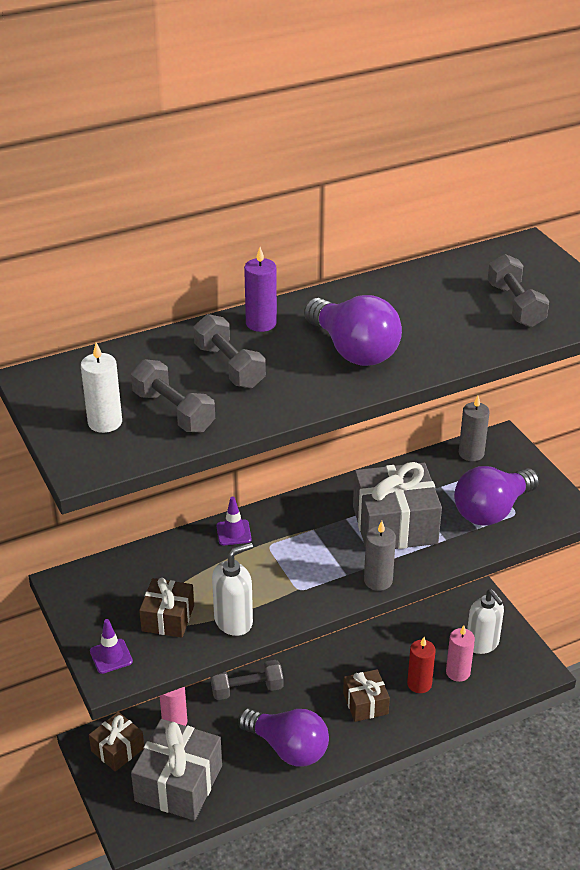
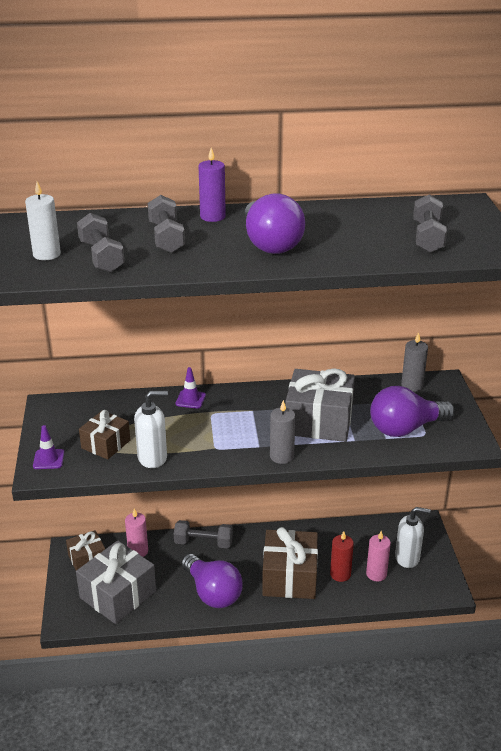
camera: 20 degrees right, 5 degrees down
brown gift [343,669,390,722] -> brown gift [262,527,318,599], size x1.74
white soap dispenser [467,589,504,654] -> white soap dispenser turned 75 degrees counterclockwise [395,507,431,568]

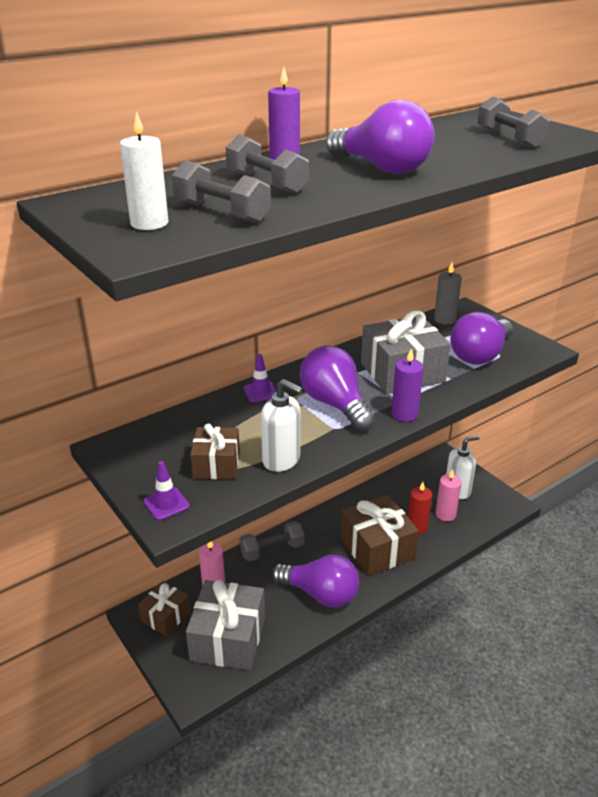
camera: 30 degrees left, 0 degrees up
white soap dispenser [134,391,168,468] -> white soap dispenser turned 75 degrees clockwise [261,379,303,472]
grey candle [270,400,295,464] -> purple candle [391,349,424,422]
none -> purple light bulb [300,346,376,431]

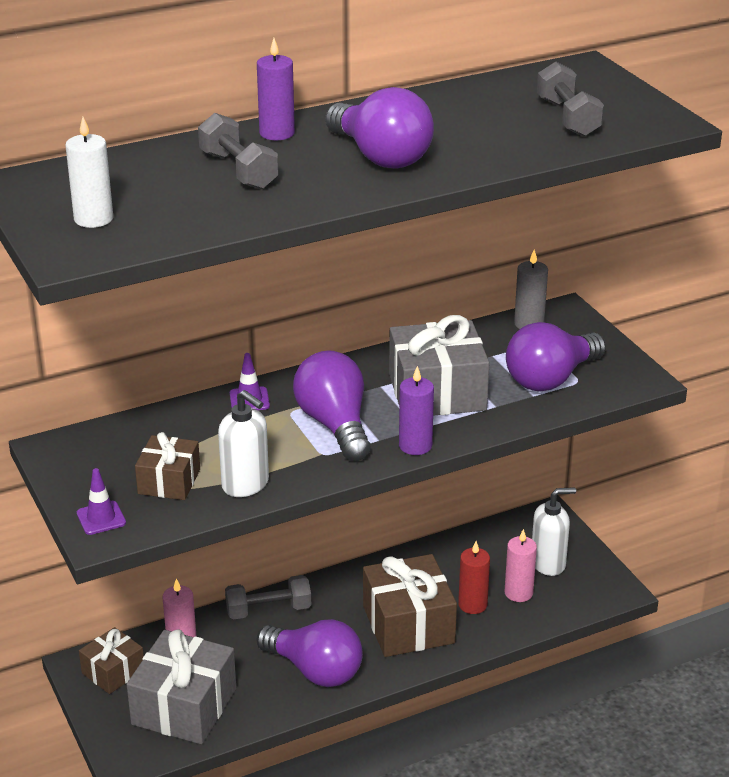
camera: 10 degrees right, 0 degrees up
grey dumbbell [171,160,271,223] -> none

